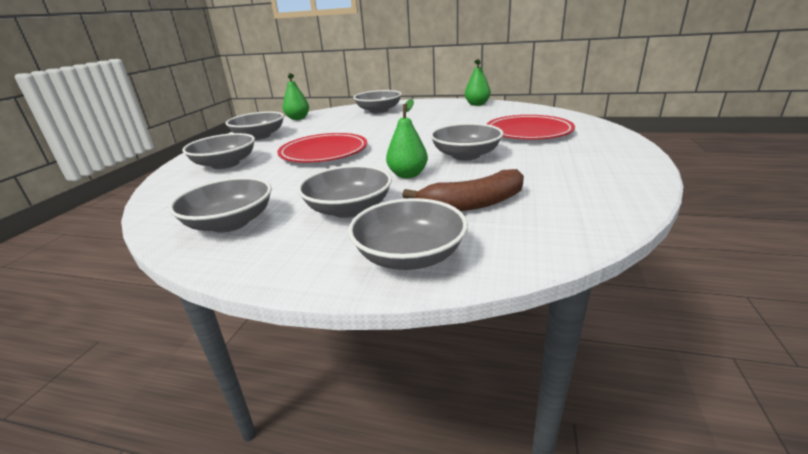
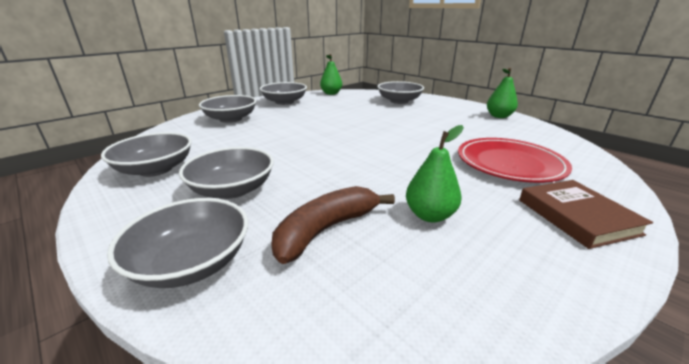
camera: 30 degrees right, 0 degrees up
red plate [277,133,367,163] -> none
green pear [386,99,428,178] -> green pear moved to [406,125,464,222]
brown banana [402,169,524,211] -> brown banana turned 120 degrees clockwise [271,186,395,264]
grey bowl [430,123,503,160] -> none
none -> brown book [519,180,653,249]

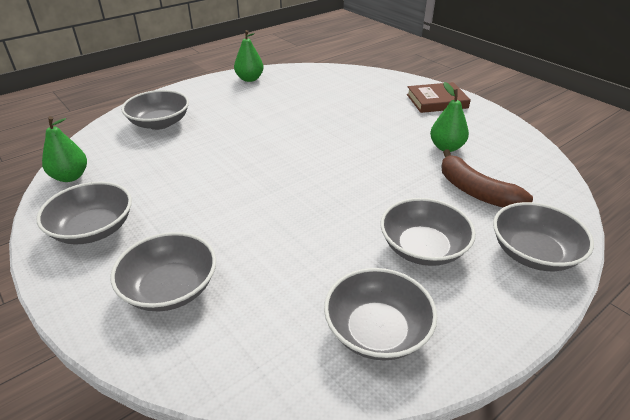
camera: 85 degrees left, 10 degrees up
red plate [458,138,572,183] -> none

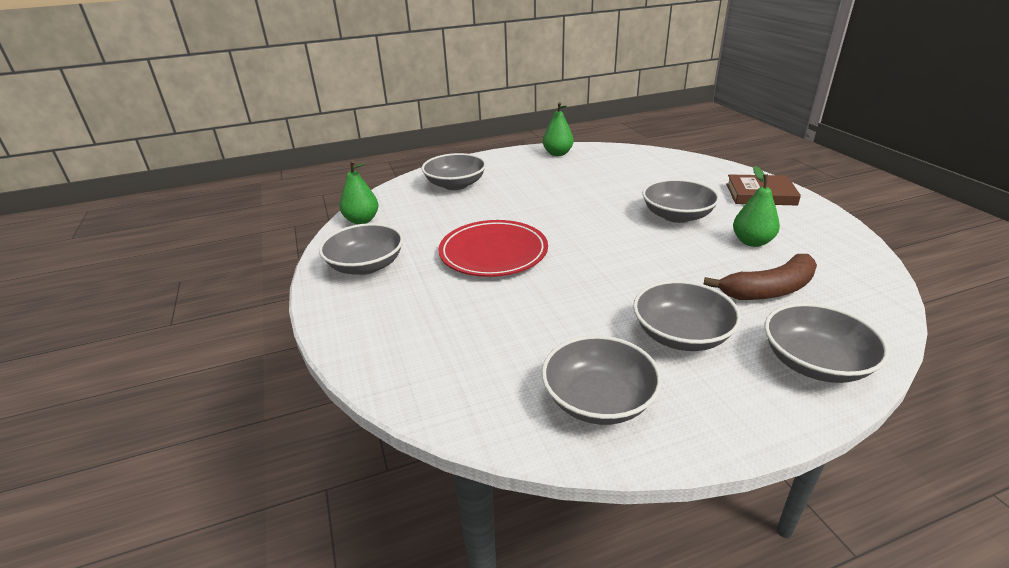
camera: 20 degrees right, 5 degrees down
grey bowl [111,232,216,312] -> grey bowl moved to [642,179,720,223]
brown banana [442,149,533,207] -> brown banana turned 90 degrees counterclockwise [704,254,817,300]
none -> red plate [438,220,548,277]

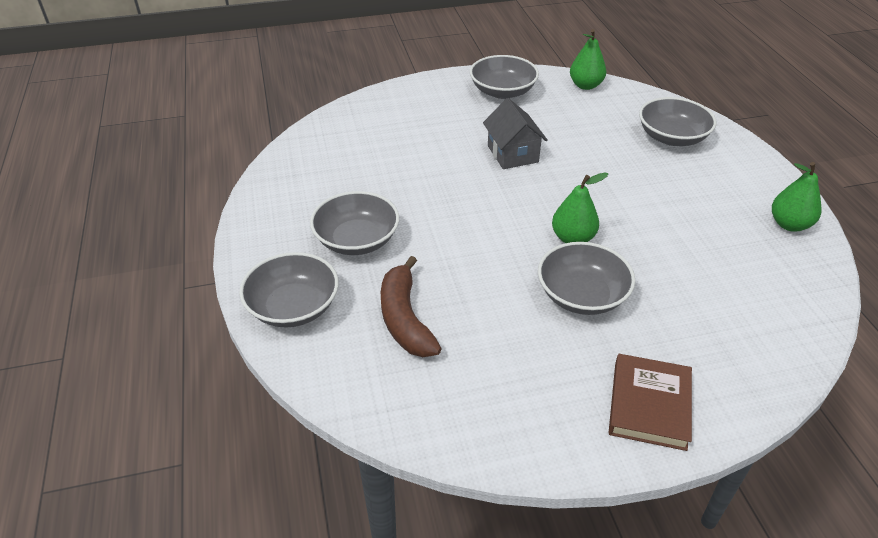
camera: 95 degrees right, 10 degrees up
red plate [438,220,548,277] -> grey house [483,98,548,169]
grey bowl [542,335,662,425] -> none
green pear [733,166,780,247] -> green pear moved to [552,172,608,243]

